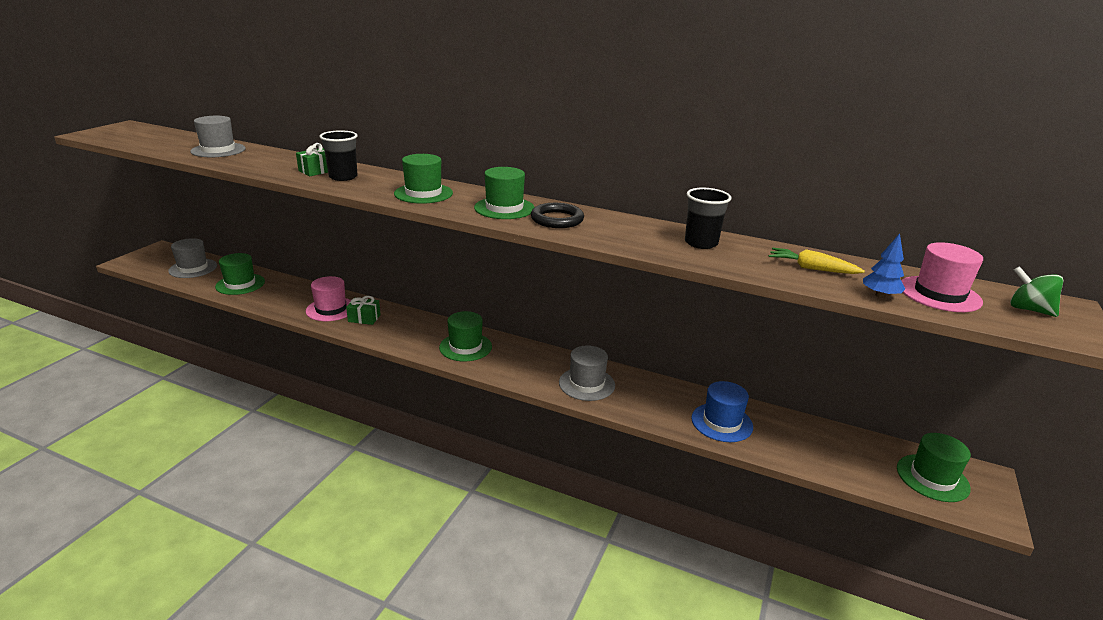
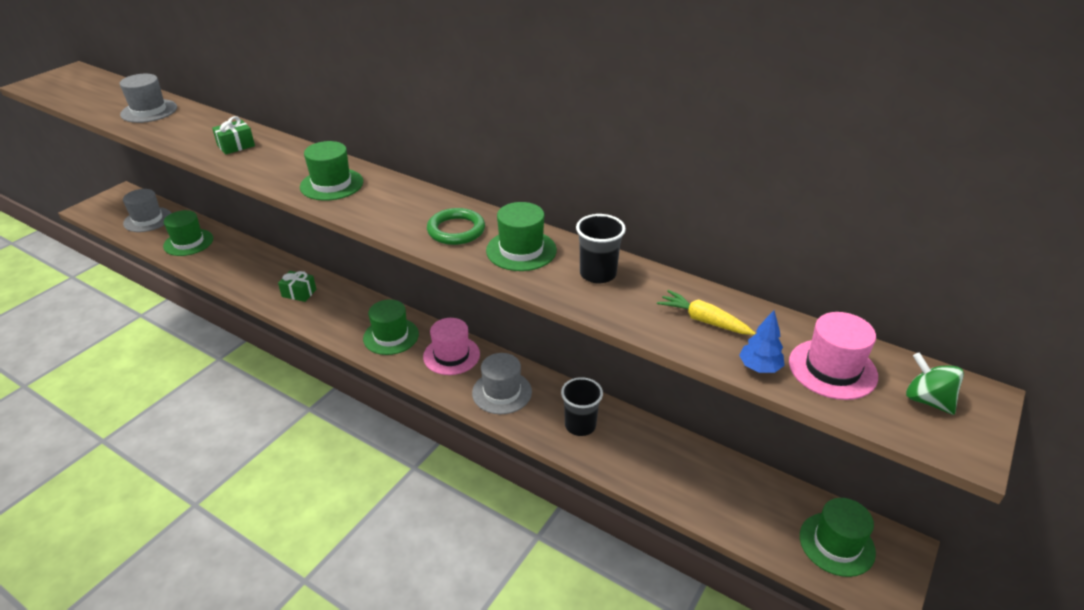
camera: 10 degrees right, 10 degrees up
pink hat [306,276,351,321] -> pink hat moved to [423,318,480,375]
black cup [320,130,358,181] -> black cup moved to [561,377,603,436]
green hat [474,167,535,219] -> green hat moved to [486,202,557,271]
black ring [531,203,584,228] -> green ring [427,208,485,245]
blue hat [691,381,753,442] -> none

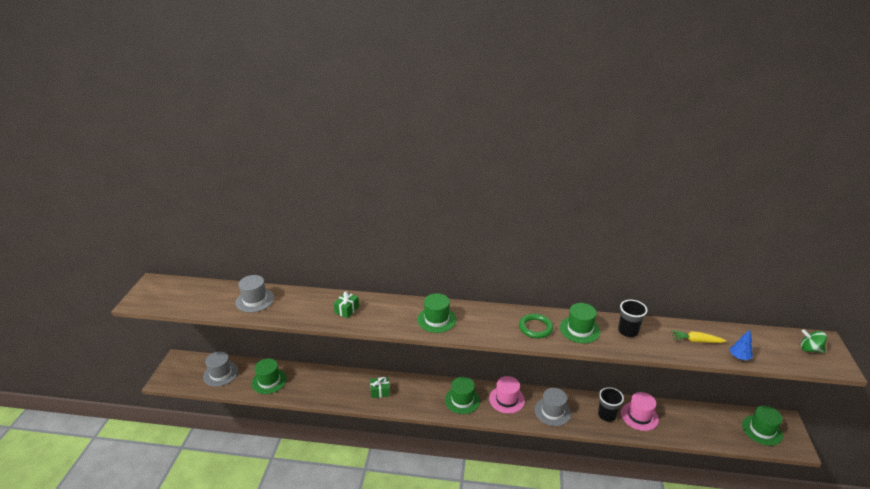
camera: 25 degrees left, 5 degrees down
pink hat [789,312,878,400] -> pink hat moved to [621,392,659,431]

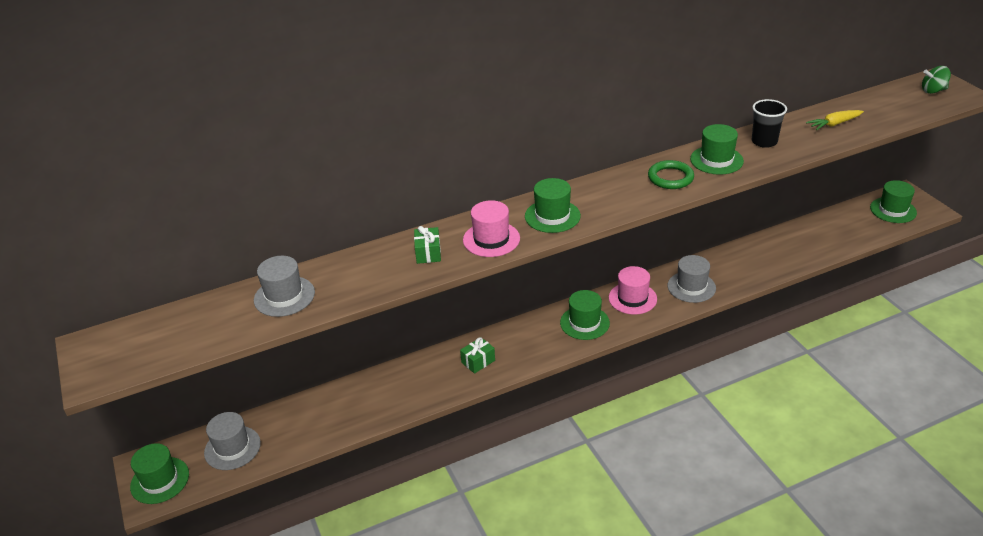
camera: 30 degrees left, 5 degrees up
green hat [252,358,287,394] -> green hat moved to [130,443,189,504]
black cup [598,387,624,422] -> none
pink hat [621,392,659,431] -> pink hat moved to [463,200,520,257]
blue tree [729,330,753,360] -> none

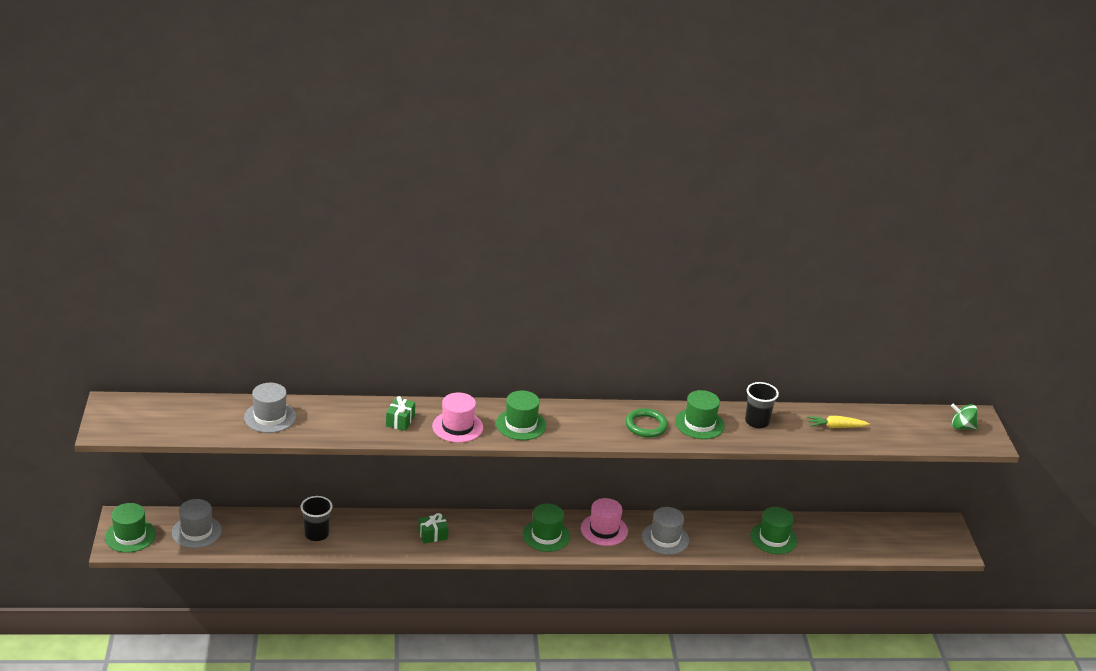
camera: 15 degrees right, 5 degrees down
green hat [870,180,917,223] -> green hat moved to [750,507,797,554]
none -> black cup [301,496,333,541]

